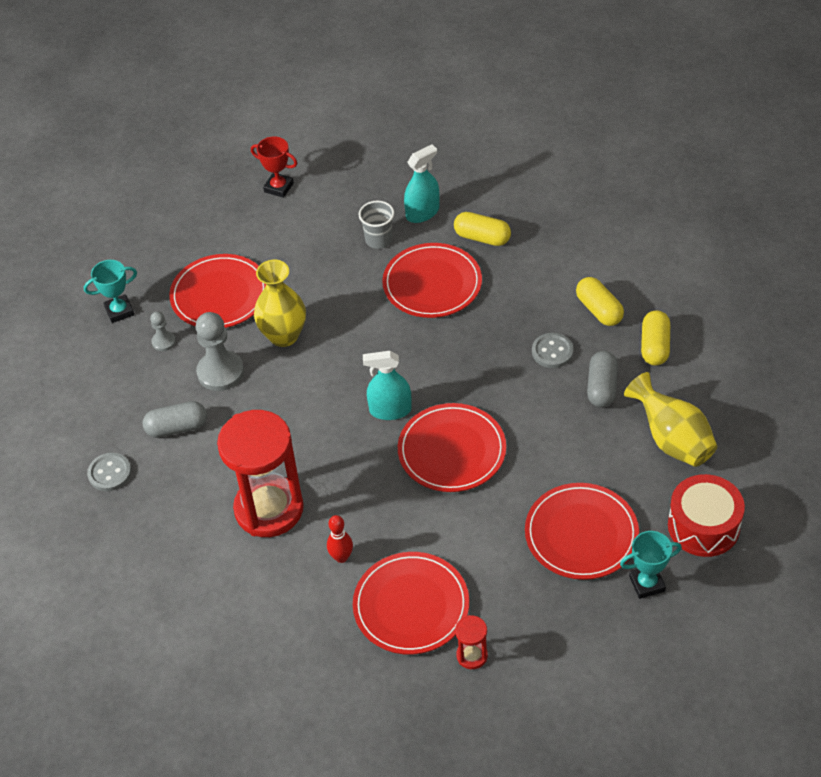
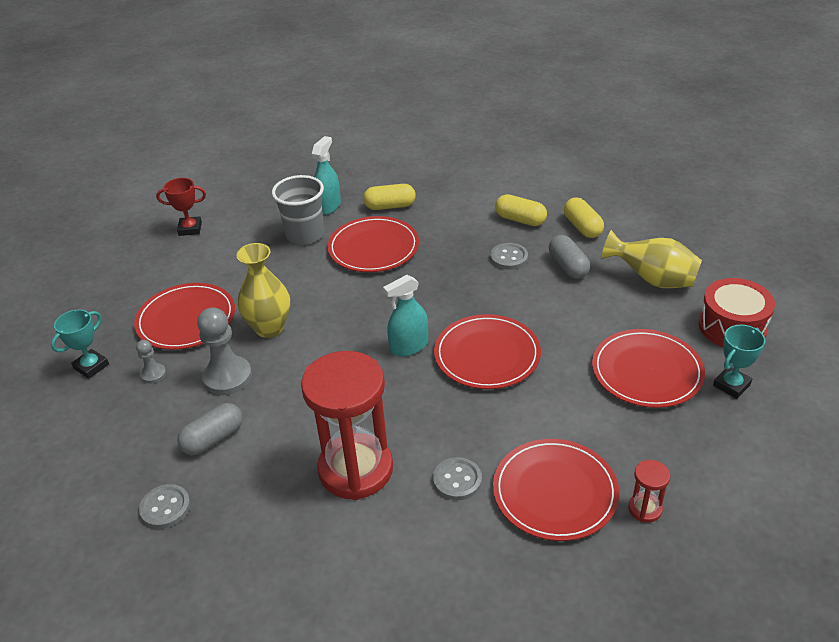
camera: 30 degrees left, 10 degrees down
red bowling pin [327,515,353,563] -> grey button [433,457,482,500]
grey cup [359,201,394,249] -> grey cup [272,175,324,245], size x1.54

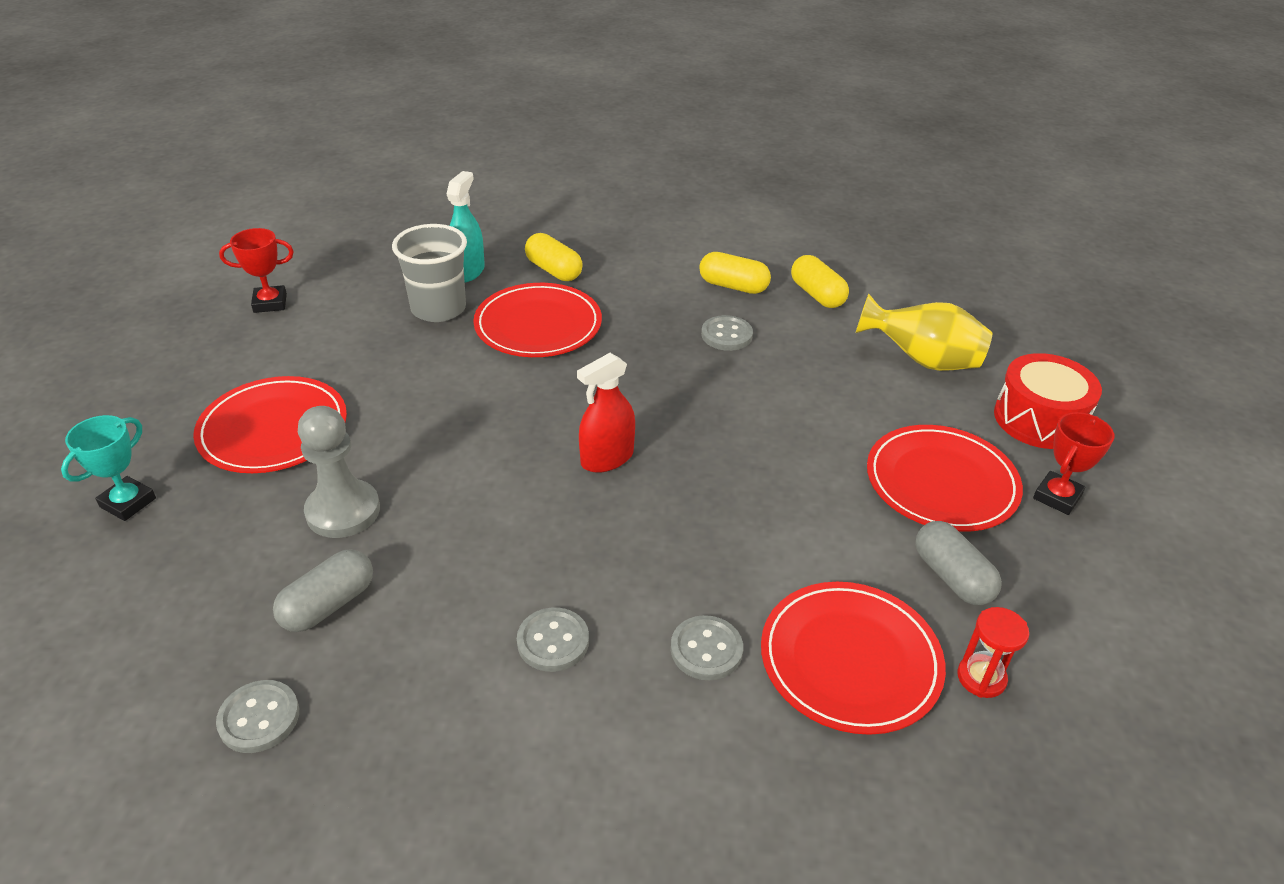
camera: 10 degrees left, 0 degrees up
grey pawn [136,340,166,383] -> none
yellow vase [236,243,290,338] -> none
red hourglass [301,351,393,500] -> grey button [517,607,589,672]
yellow capsule [363,184,416,210] -> yellow capsule turned 60 degrees clockwise [525,233,583,281]
turquoise spray bottle [383,275,428,356] -> red spray bottle [577,353,635,473]
red plate [434,314,541,389] -> none
grey capsule [549,235,590,279] -> grey capsule moved to [915,521,1002,605]
turquoise trophy [713,325,766,399] -> red trophy [1033,412,1114,515]

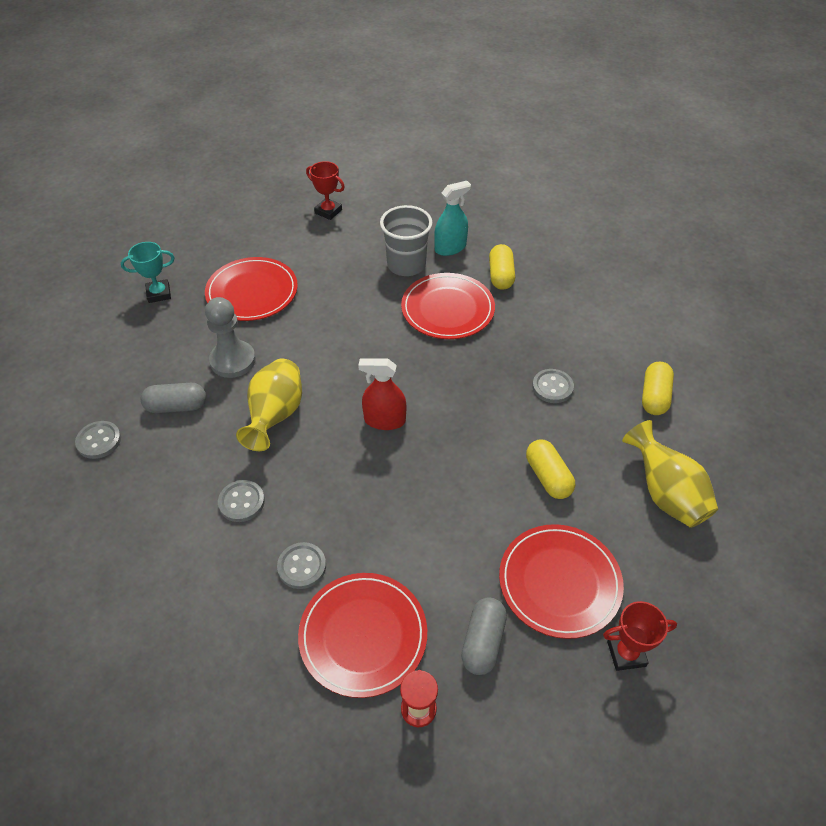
camera: 45 degrees right, 10 degrees up
yellow capsule [699,252,771,294] -> yellow capsule moved to [526,440,575,499]
red drum [994,353,1102,449] -> none
none -> yellow vase [236,359,302,451]

